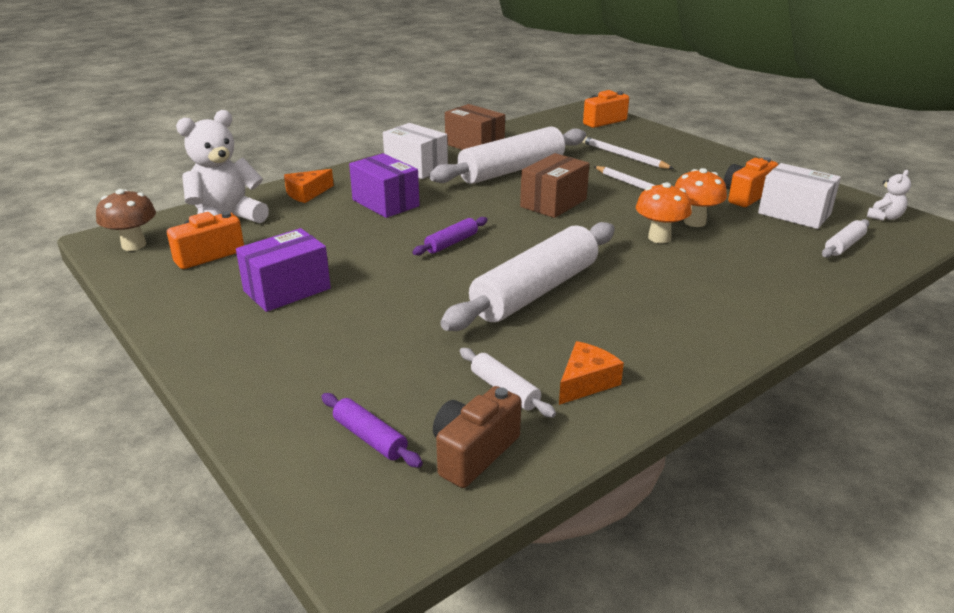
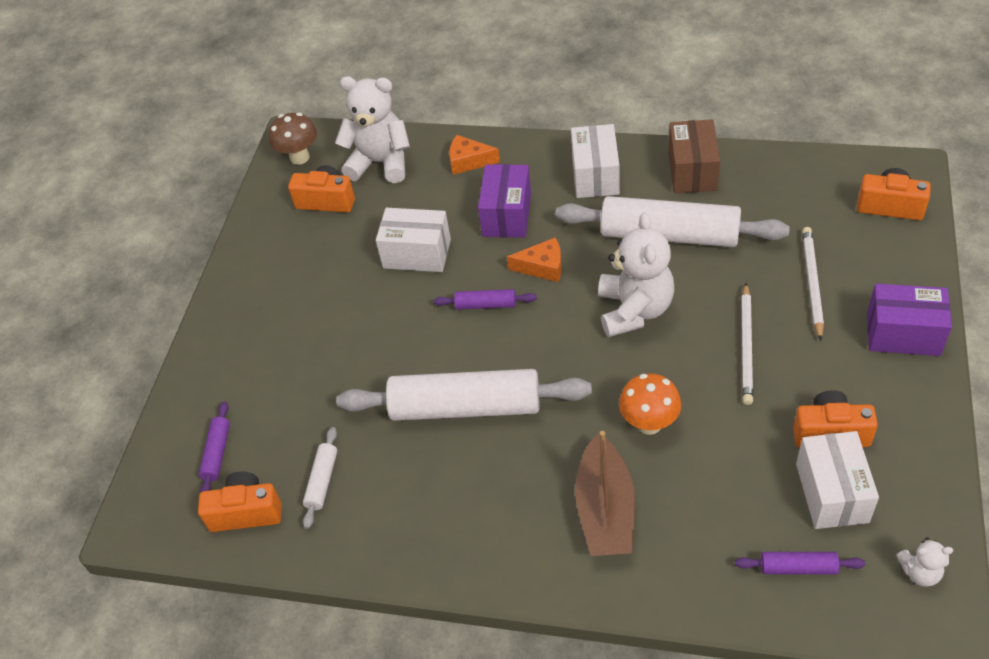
camera: 55 degrees right, 20 degrees up
purple box [236,228,331,312] -> purple box moved to [867,284,952,356]
brown camera [433,386,521,488] -> orange camera [198,472,282,532]
brown box [520,153,589,218] -> white teddy bear [598,212,674,337]
orange cheese [559,341,624,405] -> orange cheese moved to [507,237,562,282]
orange mushroom [675,168,727,227] -> none
white rolling pin [822,219,869,258] -> purple rolling pin [735,552,865,575]
none -> white box [376,208,451,272]
none -> brown boat [575,431,635,556]

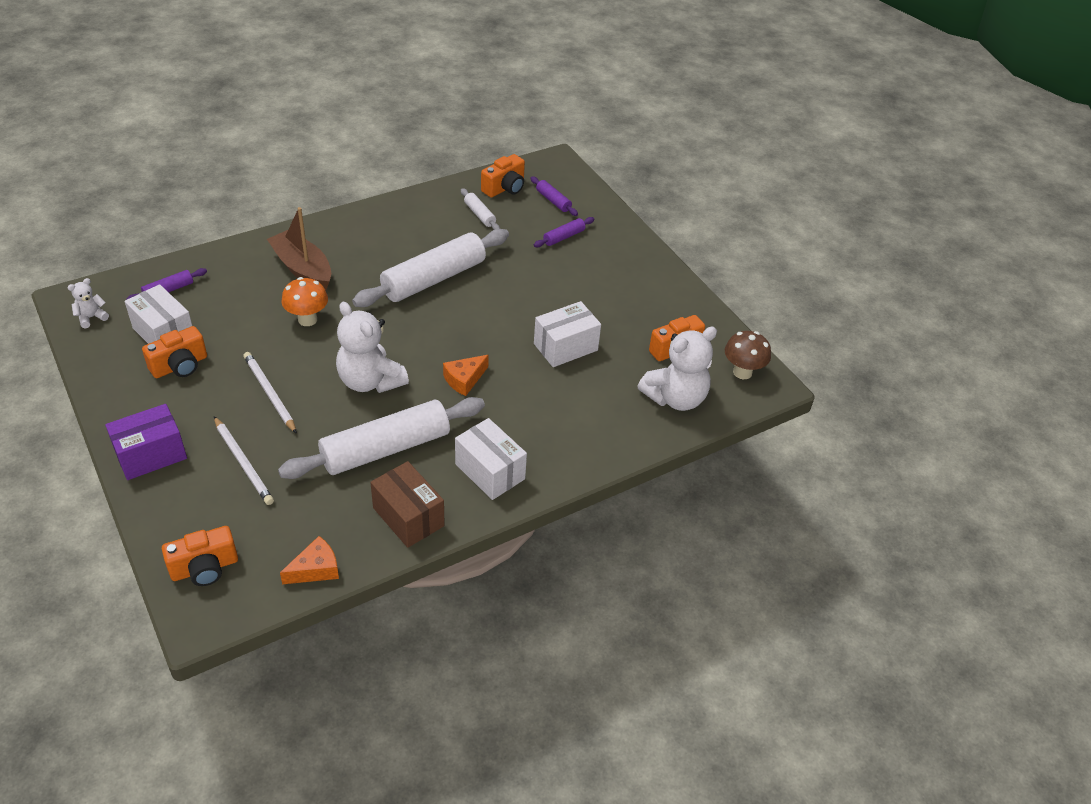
camera: 130 degrees right, 5 degrees down
purple rolling pin [434,289,537,310] -> purple rolling pin moved to [534,217,595,247]
orange cheese [449,135,500,175] -> orange cheese moved to [280,536,339,584]
purple box [478,164,531,238] -> none

